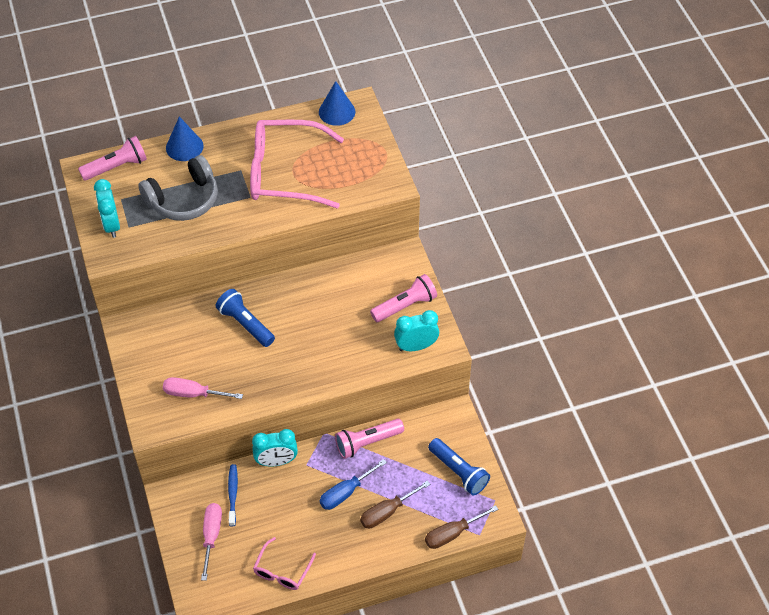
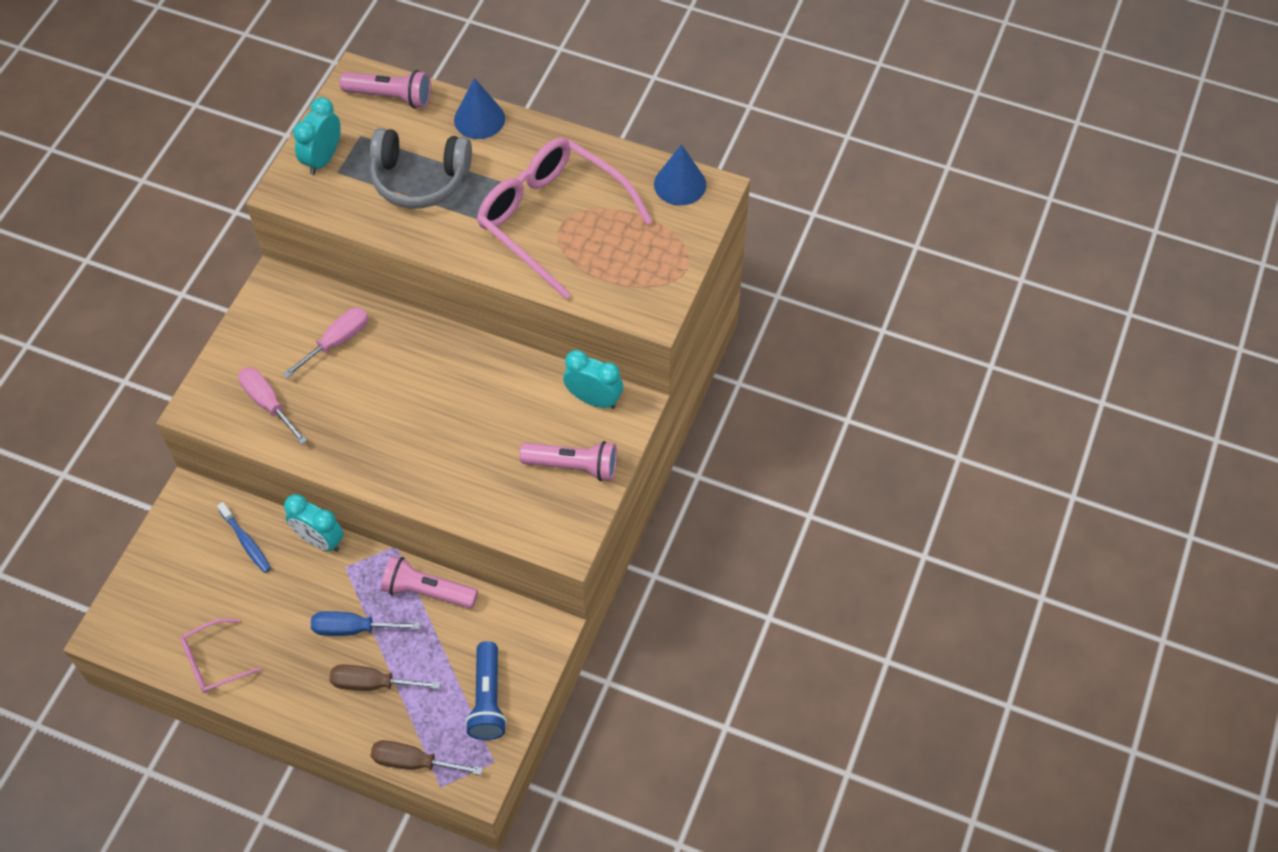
camera: 40 degrees right, 5 degrees up
pink screwdriver [201,503,222,581] -> pink screwdriver moved to [283,307,368,378]
blue flashlight [216,289,275,347] -> none
blue toothbrush [228,464,238,527] -> blue toothbrush turned 105 degrees clockwise [217,502,271,573]
turquoise clock [394,310,439,351] -> turquoise clock moved to [563,350,623,409]

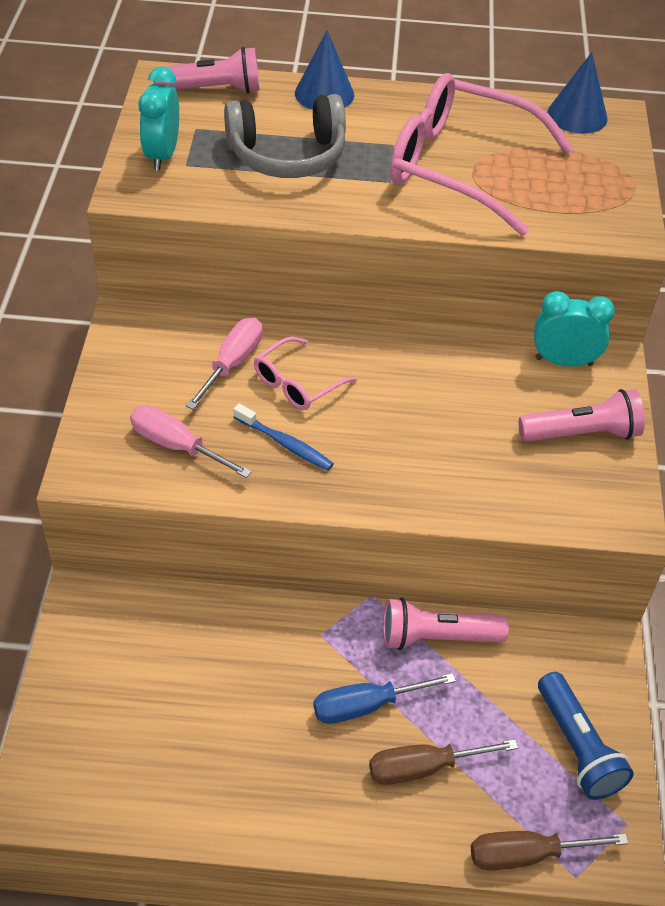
camera: 20 degrees left, 10 degrees down
pink glasses [180,618,261,693] -> pink glasses moved to [254,336,357,410]
blue toothbrush [217,502,271,573] -> blue toothbrush moved to [233,404,334,470]
turquoise clock [284,494,344,552] -> none

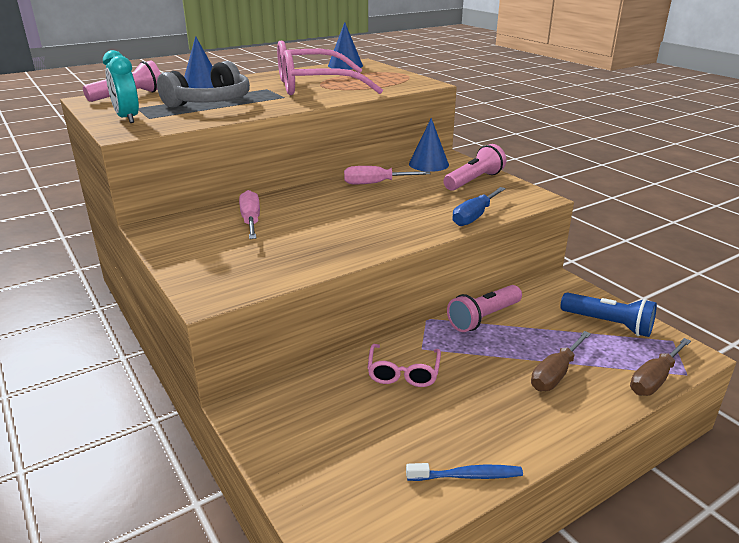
camera: 35 degrees left, 20 degrees down
pink screwdriver [130,405,252,478] -> pink screwdriver moved to [344,166,431,184]
blue toothbrush [233,404,334,470] -> blue toothbrush moved to [406,463,523,481]
pink glasses [254,336,357,410] -> pink glasses moved to [367,344,441,387]
blue screwdriver [313,673,456,724] -> blue screwdriver moved to [452,187,506,226]
turquoise clock [534,291,615,367] -> blue cone [409,118,449,172]

